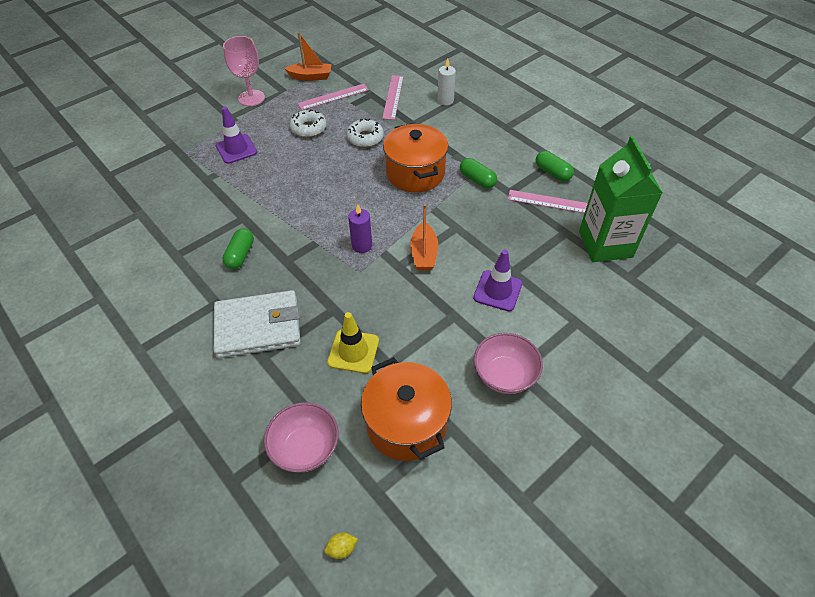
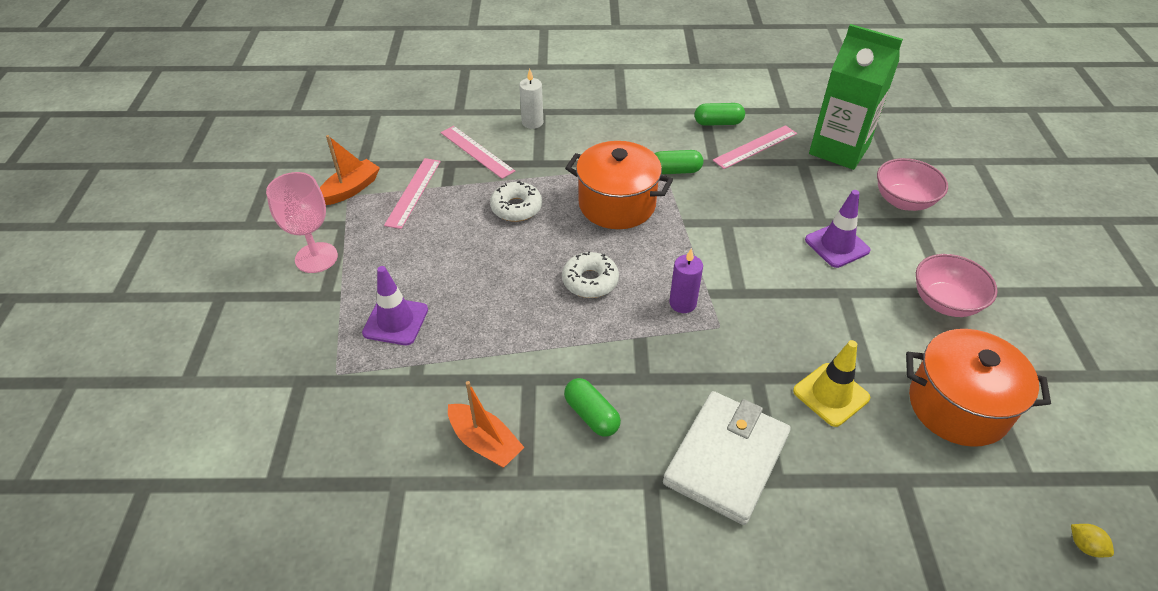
camera: 50 degrees left, 5 degrees down
pink bowl [264,402,339,473] -> pink bowl moved to [877,158,948,211]
white donut [289,109,326,138] -> white donut moved to [562,251,619,298]
yellow lemon [324,532,358,559] -> yellow lemon turned 60 degrees counterclockwise [1071,524,1114,557]
orange boat [410,204,438,270] -> orange boat moved to [448,381,525,468]

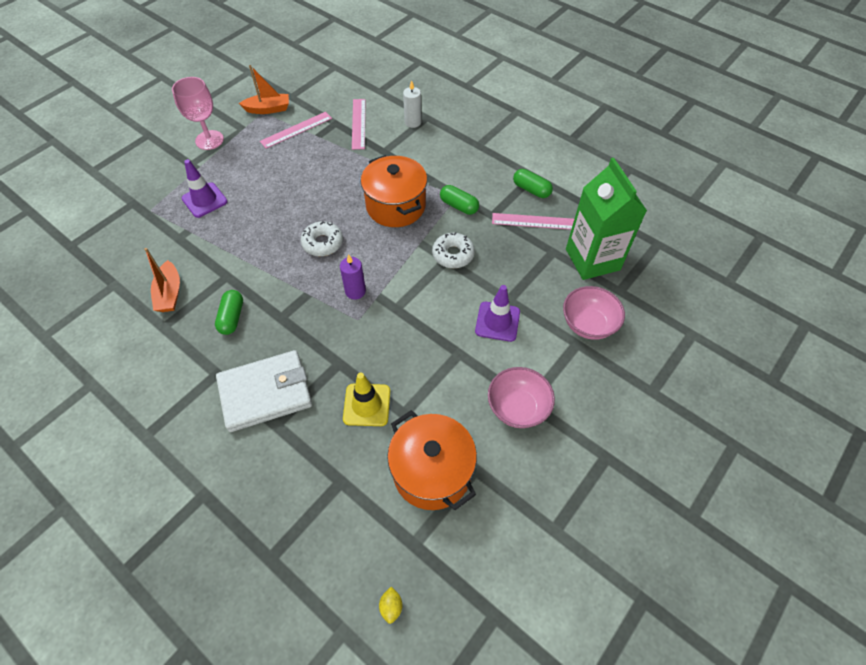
camera: 40 degrees right, 10 degrees up
white donut [490,180,542,222] -> white donut moved to [432,232,475,269]

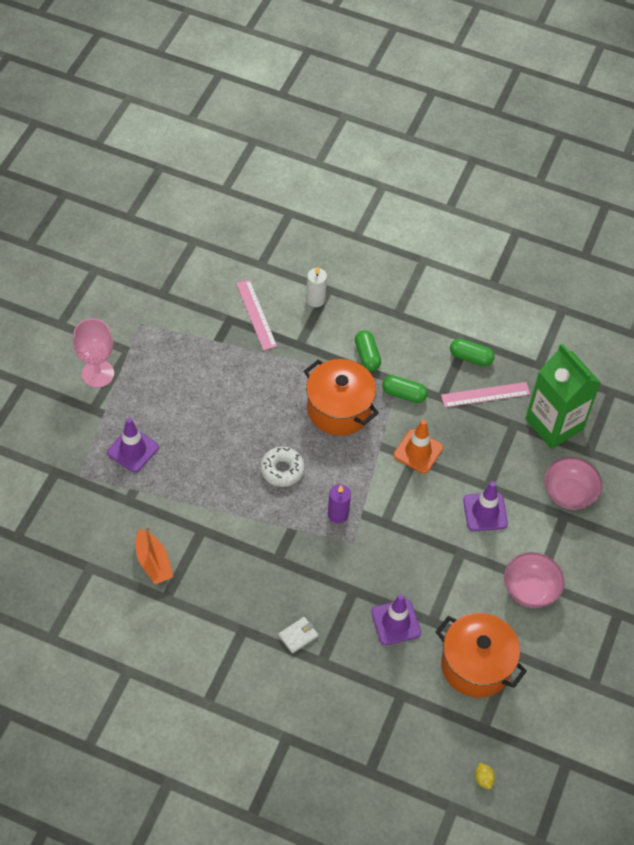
camera: 20 degrees left, 0 degrees up
green capsule [215,290,243,335] -> green capsule moved to [355,330,381,371]
white wallet [216,350,312,432] -> white wallet [278,617,318,653], size x0.41
orange boat [239,65,289,114] -> none
pink ruler [260,112,332,149] -> none
yellow traffic cone [343,373,390,426] -> purple traffic cone [371,594,421,645]
white donut [432,232,475,269] -> orange traffic cone [393,420,443,474]

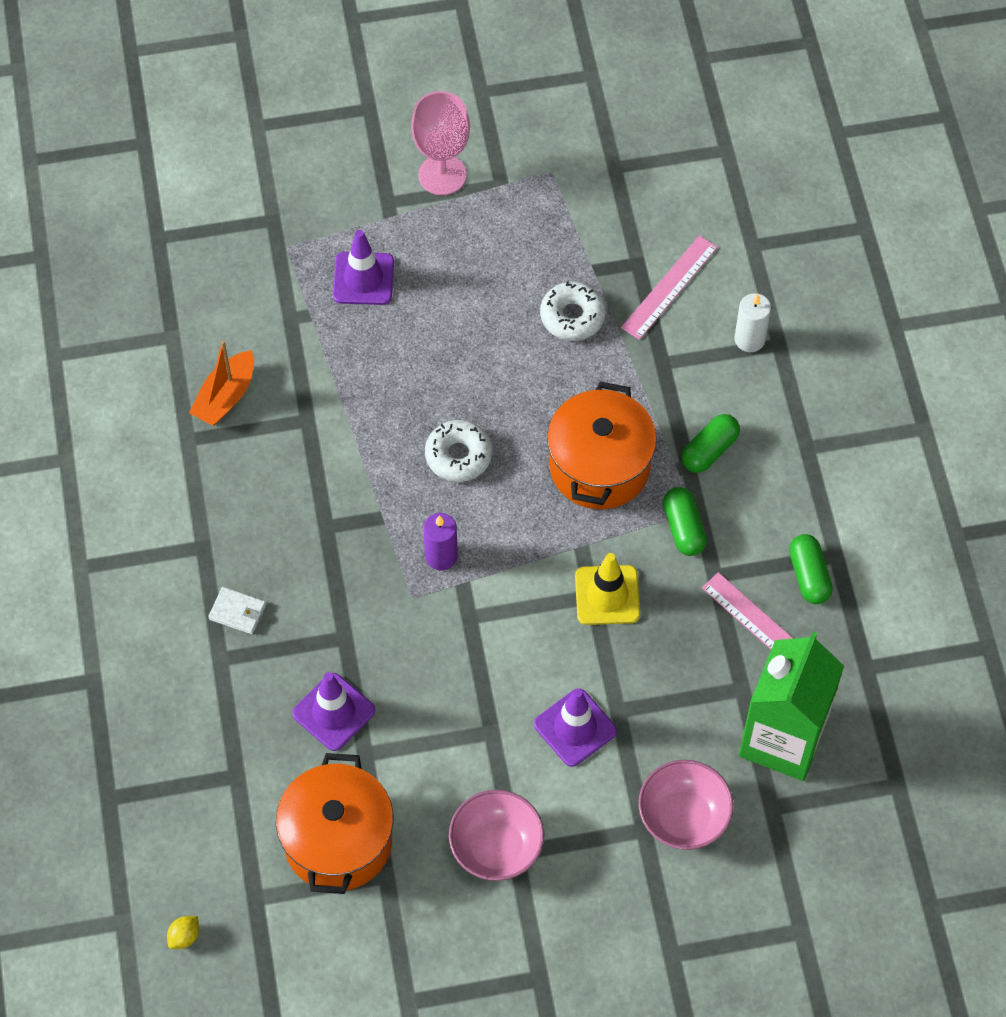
camera: 60 degrees right, 5 degrees up
orange traffic cone [393,420,443,474] -> yellow traffic cone [575,553,640,625]
none -> white donut [540,281,606,341]

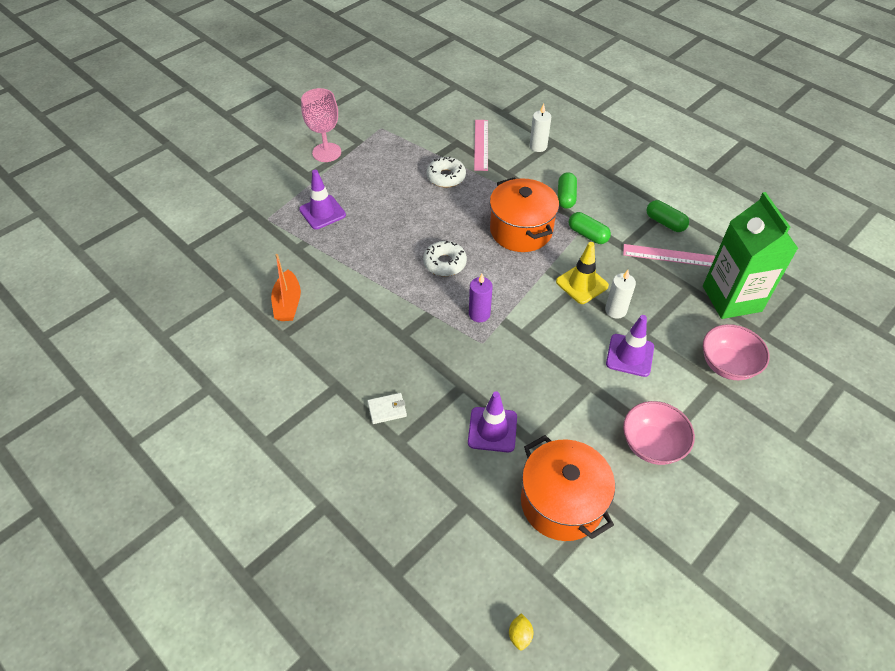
camera: 35 degrees left, 10 degrees down
none -> white candle [605,270,636,319]

